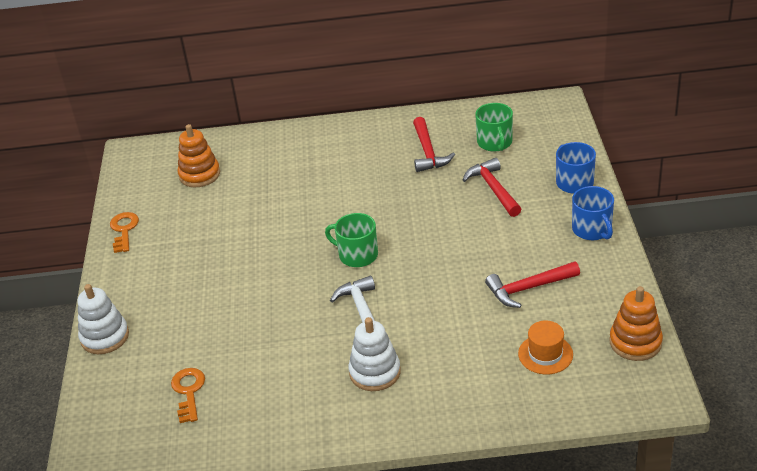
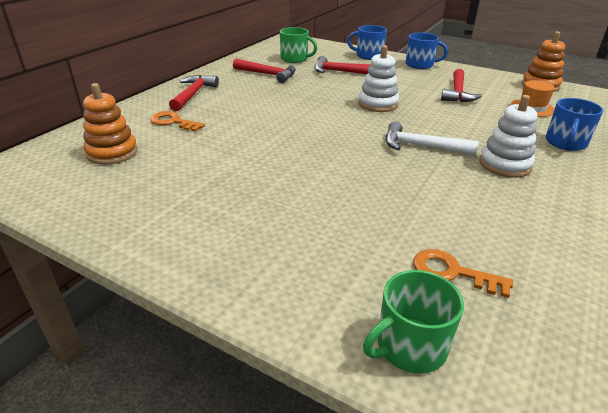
camera: 60 degrees left, 5 degrees down
white stacking toy [77,284,129,354] -> white stacking toy moved to [358,45,399,112]
orange key [110,212,139,253] -> orange key moved to [150,111,205,132]
green mug [325,213,378,267] -> green mug moved to [363,270,464,374]
none -> red hammer [169,75,219,111]
none -> blue mug [546,98,604,151]

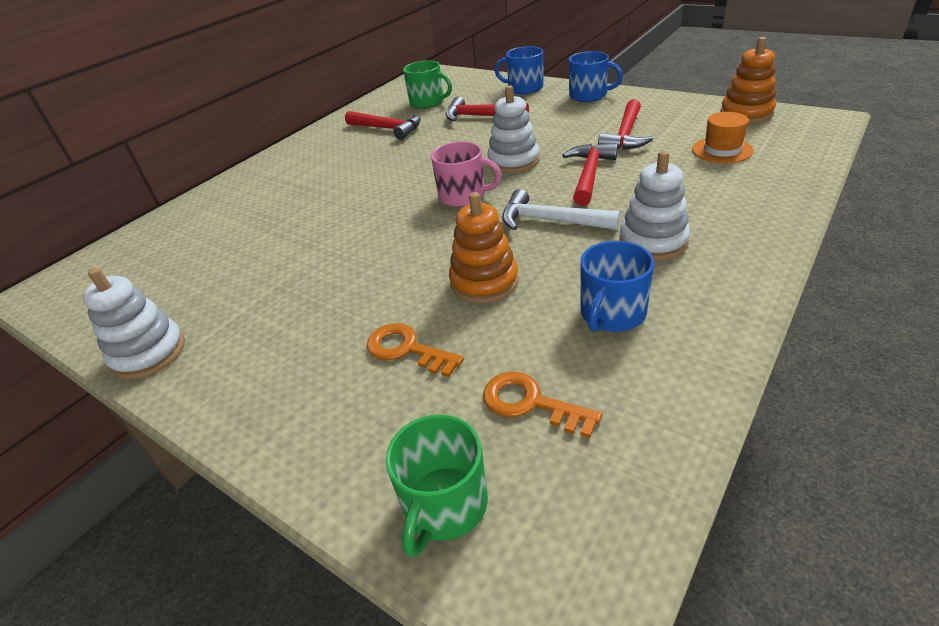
camera: 10 degrees right, 5 degrees up
orange stacking toy [83,83,138,165] -> orange stacking toy moved to [449,192,519,304]
orange key [150,111,205,132] -> orange key moved to [367,323,464,377]
red hammer [169,75,219,111] -> red hammer moved to [562,143,618,206]
green mug [363,270,464,374] -> green mug turned 45 degrees counterclockwise [386,414,488,557]
blue mug [546,98,604,151] -> blue mug moved to [581,241,654,332]
none -> white stacking toy [83,268,185,380]
none -> pink mug [431,141,502,207]

